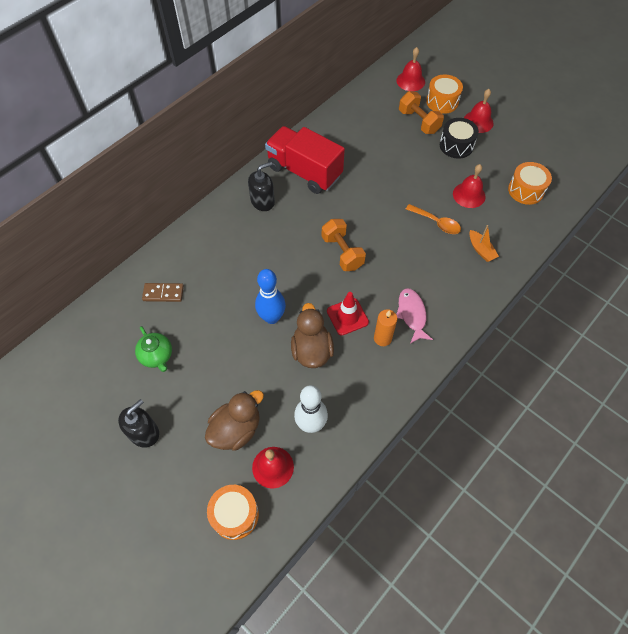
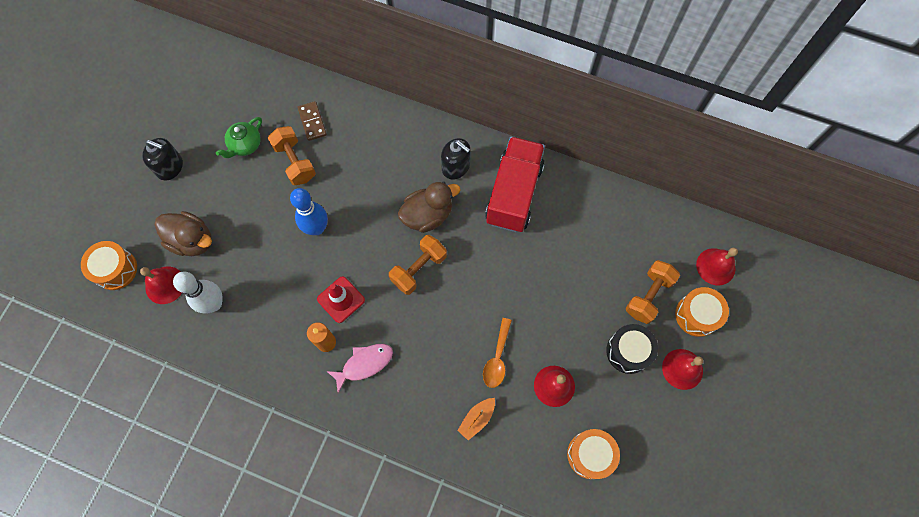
camera: 70 degrees right, 10 degrees up
brown duck [291,303,334,368] -> brown duck moved to [398,182,460,233]
none -> orange dumbbell [268,126,316,185]

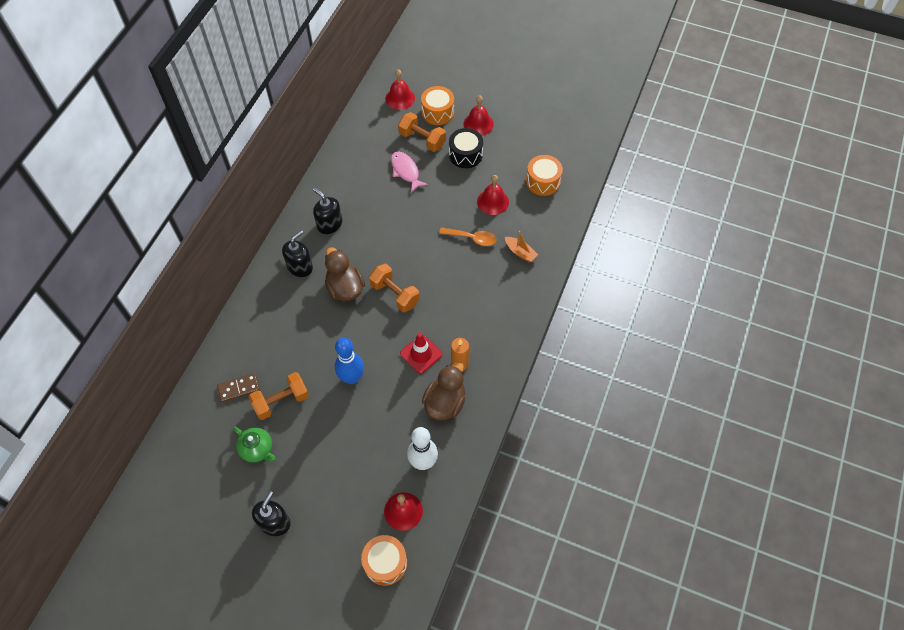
camera: 90 degrees left, 10 degrees down
brown duck [155,211,212,256] -> brown duck moved to [422,361,465,420]
pink fish [327,344,393,393] -> pink fish moved to [391,151,428,193]
red truck [485,137,545,232] -> black soap dispenser [313,188,342,234]

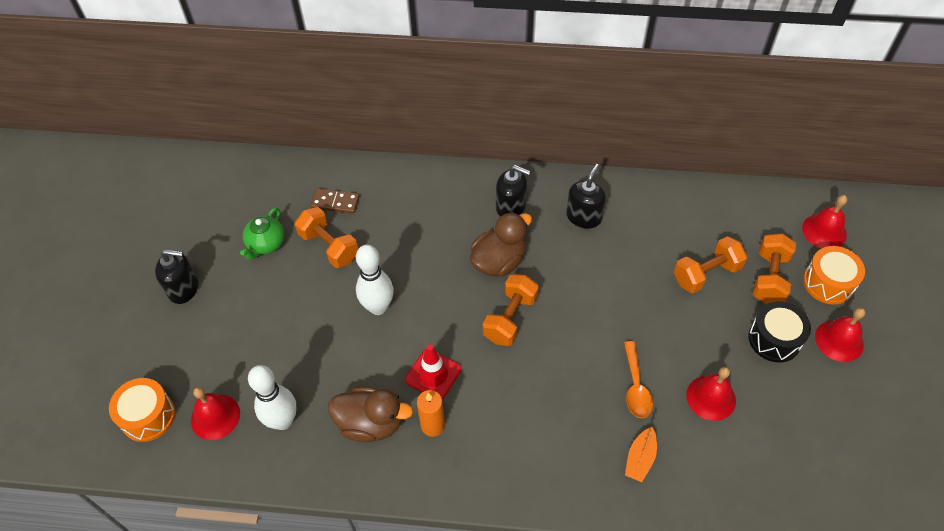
camera: 75 degrees right, 5 degrees down
brown domino [217,373,260,402] -> brown domino turned 45 degrees counterclockwise [310,188,360,214]
blue bowling pin [335,337,364,384] -> white bowling pin [356,245,394,315]
pink fish [391,151,428,193] -> orange dumbbell [674,236,748,294]
orange drum [526,155,563,196] -> none

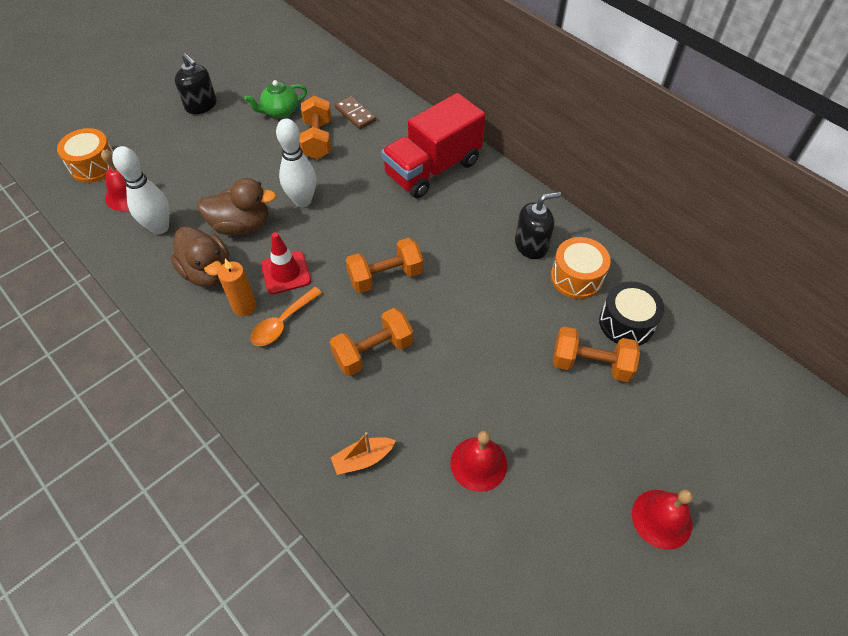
camera: 40 degrees right, 0 degrees up
brown duck [470,212,532,277] -> brown duck moved to [197,178,276,235]
black soap dispenser [496,165,531,217] -> none
orange spoon [624,341,653,418] -> orange spoon moved to [250,287,322,346]
black drum [748,301,811,363] -> black drum moved to [599,282,665,346]
orange dumbbell [752,233,796,304] -> orange dumbbell moved to [330,308,413,376]
red bell [802,195,848,248] -> none
orange drum [803,246,865,305] -> orange drum moved to [551,237,611,299]
none -> red truck [381,93,486,198]

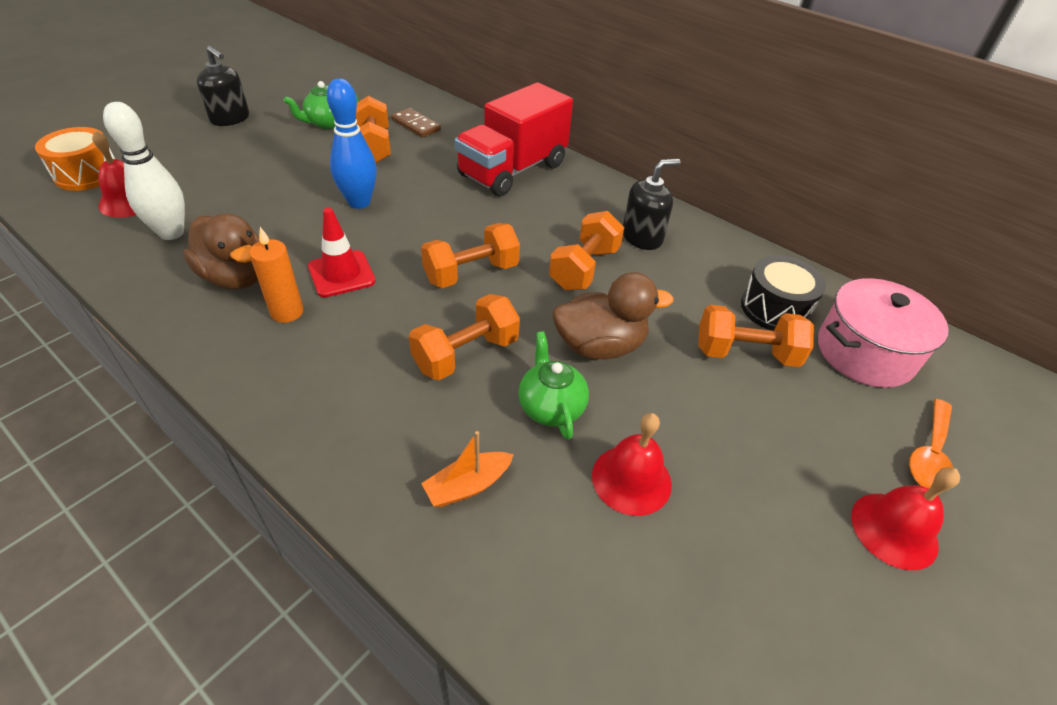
camera: 10 degrees left, 10 degrees down
brown duck [197,178,276,235] -> brown duck moved to [552,272,673,360]
orange spoon [250,287,322,346] -> orange spoon moved to [909,399,953,489]
white bowling pin [276,119,316,207] -> blue bowling pin [327,78,377,209]
orange drum [551,237,611,299] -> none
none -> green teapot [519,331,589,440]
none -> orange dumbbell [549,211,624,290]
none -> pink pot [818,278,949,388]

